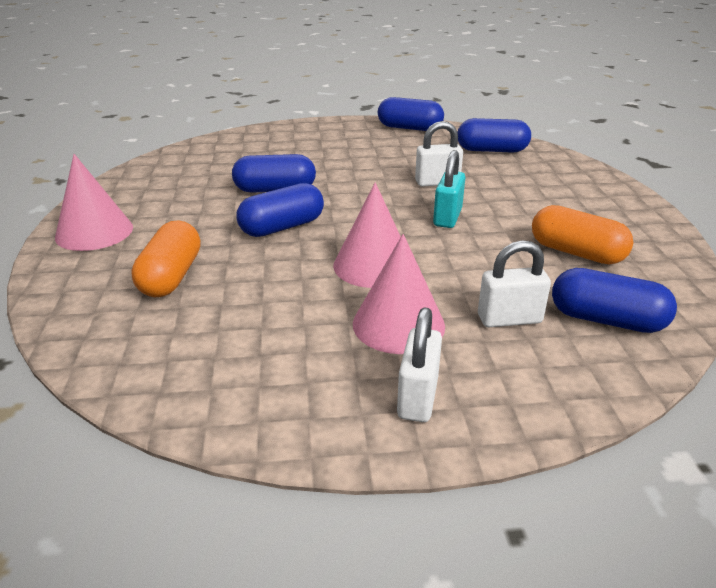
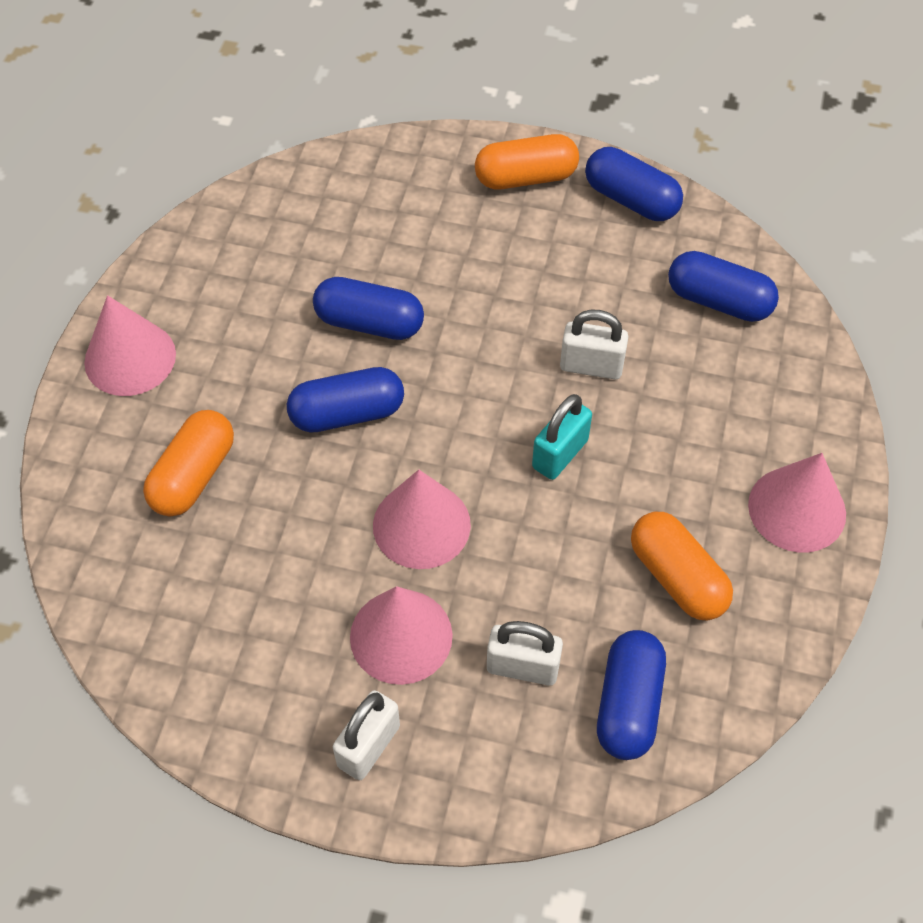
camera: 20 degrees right, 25 degrees up
blue capsule [552,268,677,333] -> blue capsule turned 60 degrees clockwise [597,630,666,760]
none -> orange capsule [475,134,579,189]
none -> pink cone [748,453,846,553]

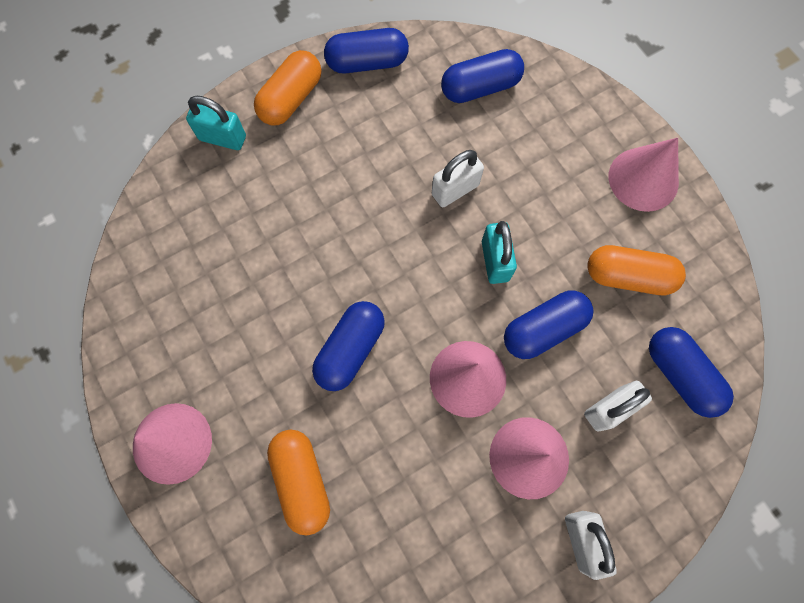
camera: 45 degrees left, 15 degrees up
blue capsule [313,277,424,340] -> blue capsule moved to [504,290,593,359]
none -> turquoise padlock [186,96,246,150]

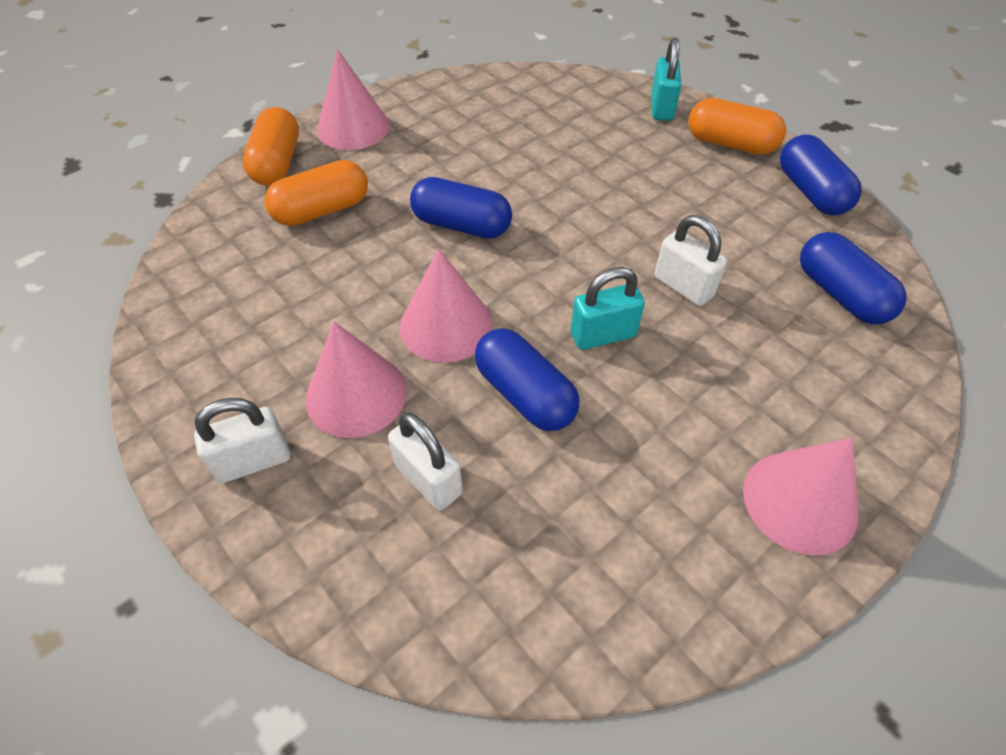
camera: 80 degrees right, 20 degrees down
orange capsule [587,245,686,295] -> orange capsule moved to [243,107,299,186]
blue capsule [649,327,734,418] -> none

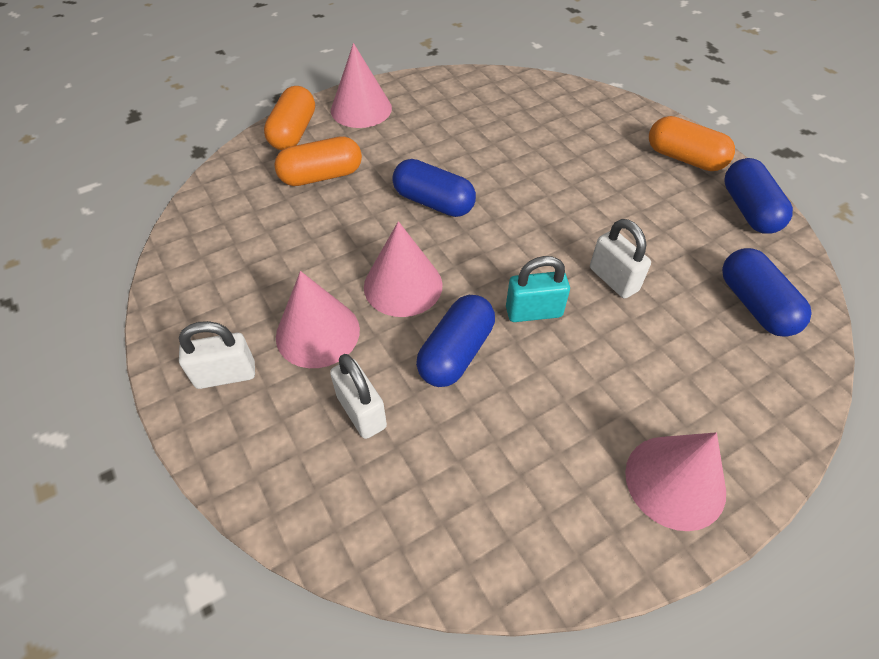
camera: 10 degrees right, 0 degrees up
blue capsule [475,328,579,431] -> blue capsule turned 60 degrees clockwise [416,295,495,387]
turquoise padlock [651,38,682,121] -> none

